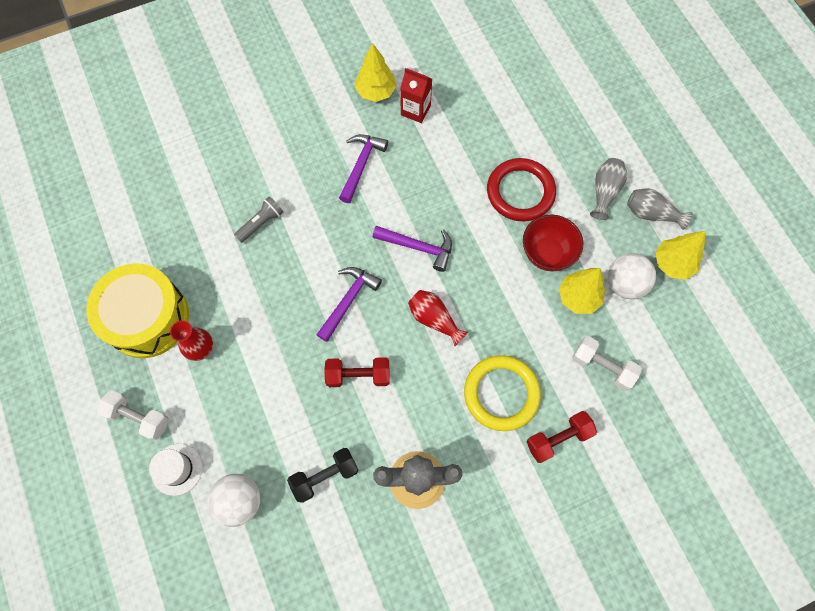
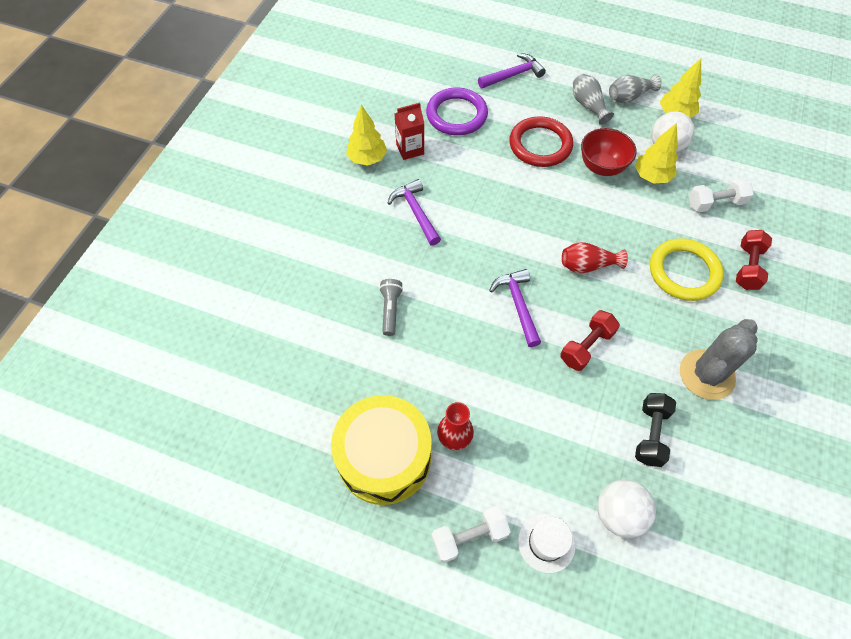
camera: 45 degrees left, 10 degrees down
purple hammer [373,226,452,272] -> purple hammer moved to [478,53,546,88]
none -> purple ring [426,88,488,135]

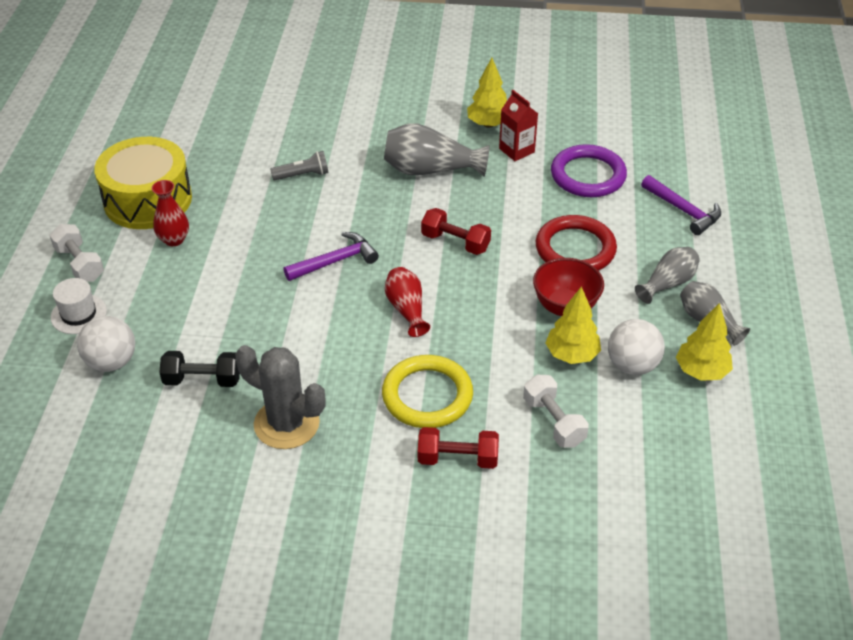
camera: 75 degrees right, 15 degrees down
purple hammer [388,179,441,246] -> grey vase [384,123,490,176]
red dumbbell [560,310,620,371] -> red dumbbell moved to [421,208,491,255]

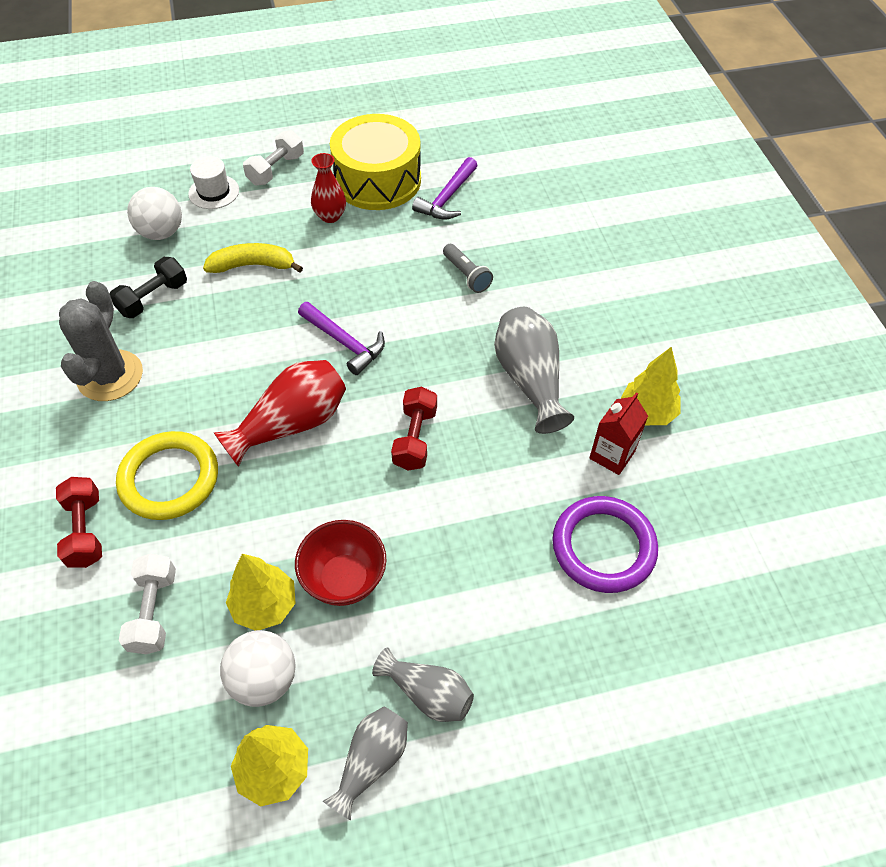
camera: 70 degrees right, 10 degrees up
black dumbbell [159,351,240,387] -> black dumbbell turned 60 degrees clockwise [110,257,187,318]
red vase [385,267,430,337] -> red vase [214,360,346,467], size x1.57
white dumbbell [523,375,589,448] -> white dumbbell turned 45 degrees counterclockwise [119,553,176,654]
red ring [536,215,617,271] -> none
purple hammer [641,175,721,235] -> purple hammer moved to [412,157,478,219]
none -> yellow banana [203,243,303,273]

